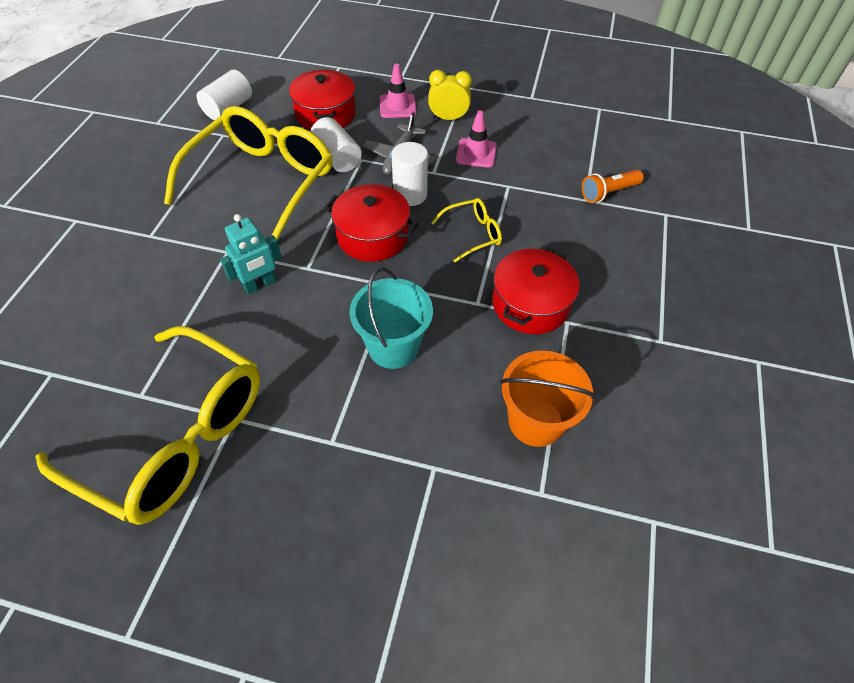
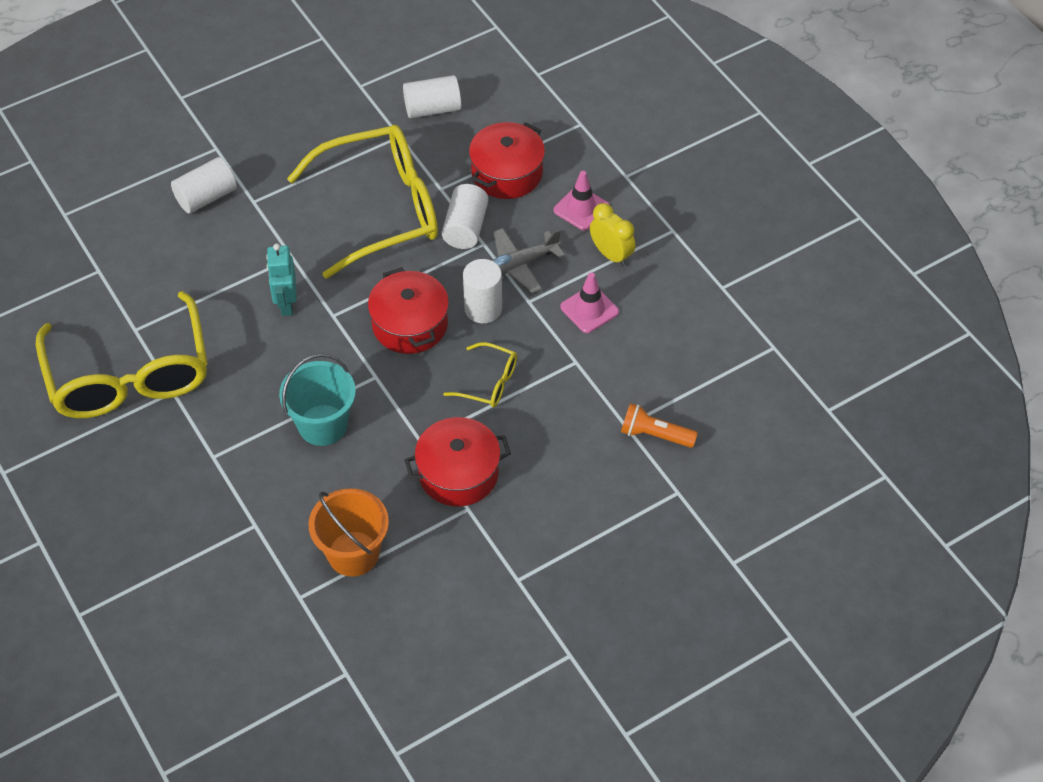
camera: 45 degrees right, 0 degrees up
turquoise robot [220,214,281,294] -> turquoise robot turned 75 degrees clockwise [266,244,297,316]
none -> white cylinder [171,157,237,214]

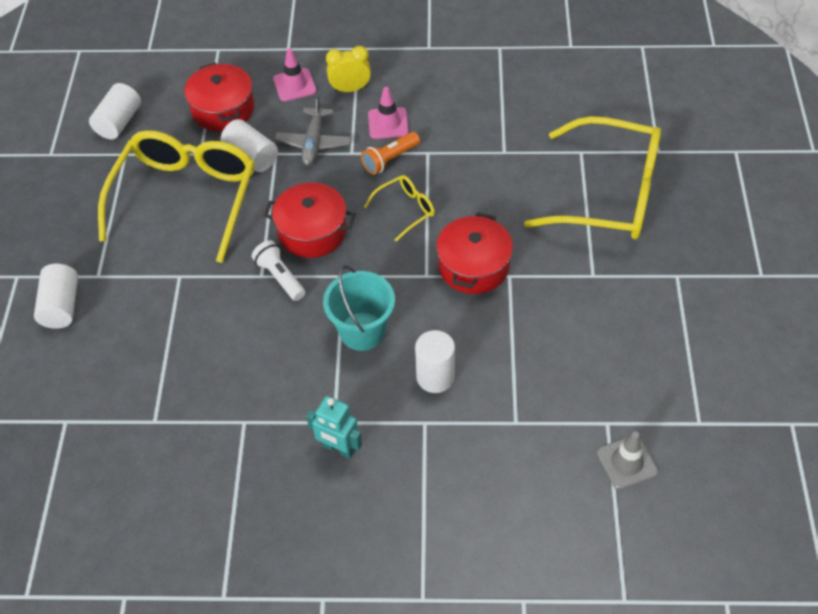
camera: 55 degrees left, 0 degrees up
yellow glasses [36,291,207,418] -> yellow glasses moved to [524,116,661,240]
turquoise robot [266,244,297,316] -> turquoise robot moved to [306,396,362,459]
orange bucket [308,488,389,577] -> none
white cylinder [463,259,502,323] -> white cylinder moved to [415,330,455,393]
orange flashlight [621,403,698,448] -> orange flashlight moved to [361,132,420,175]
none -> white flashlight [252,240,305,301]
none -> grey traffic cone [597,432,658,490]

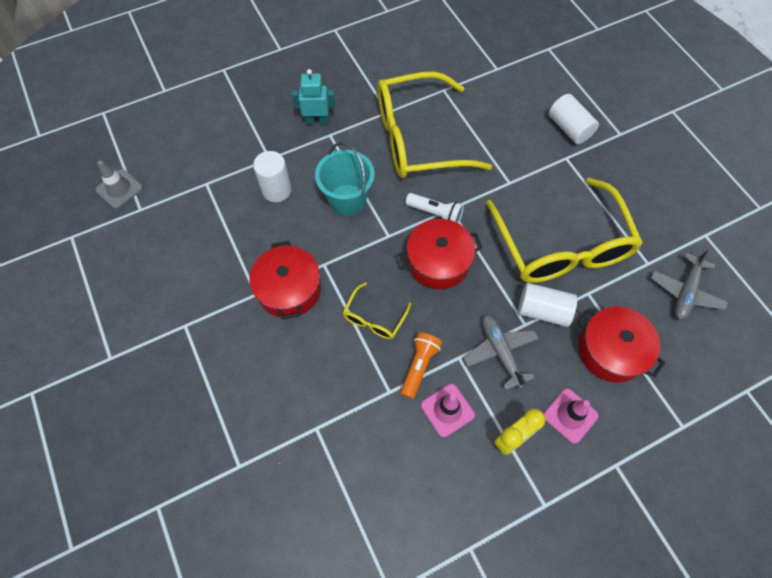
camera: 150 degrees right, 10 degrees up
white cylinder [89,83,141,139] -> grey plane [651,249,728,320]
yellow glasses [524,116,661,240] -> yellow glasses moved to [378,72,492,178]

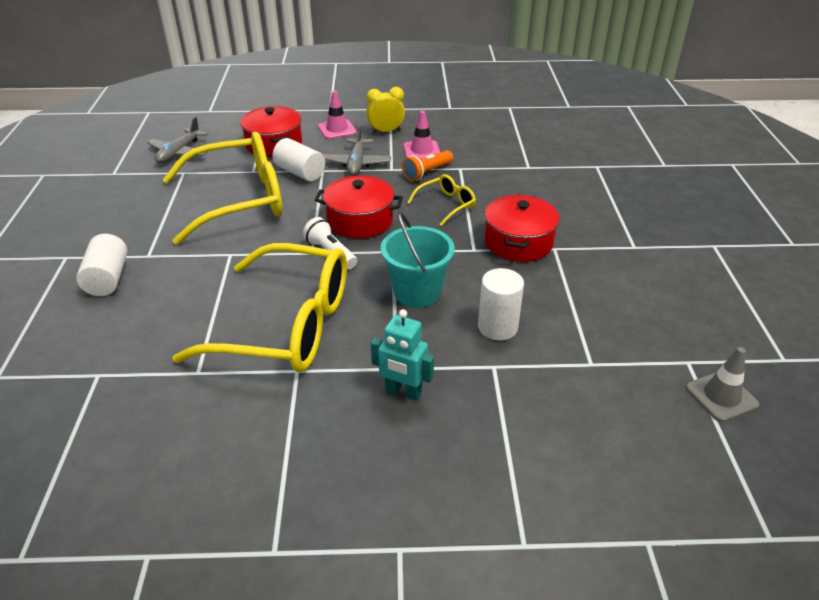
camera: 155 degrees left, 25 degrees down
yellow glasses [486,178,643,283] -> yellow glasses turned 60 degrees clockwise [162,132,282,245]
grey plane [651,249,728,320] -> grey plane turned 150 degrees clockwise [147,117,208,163]

